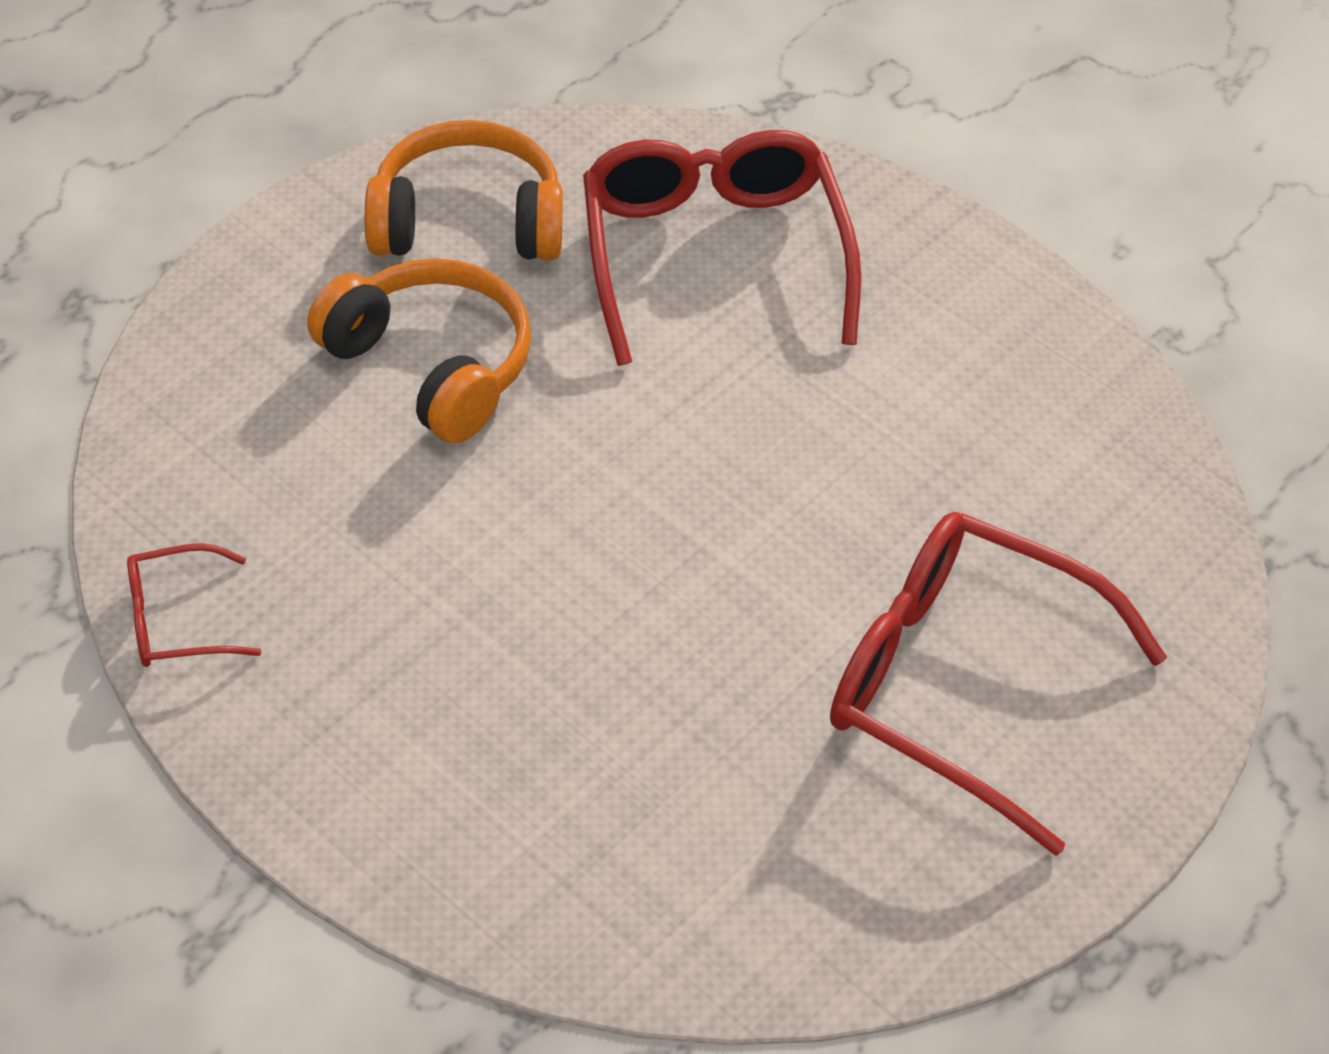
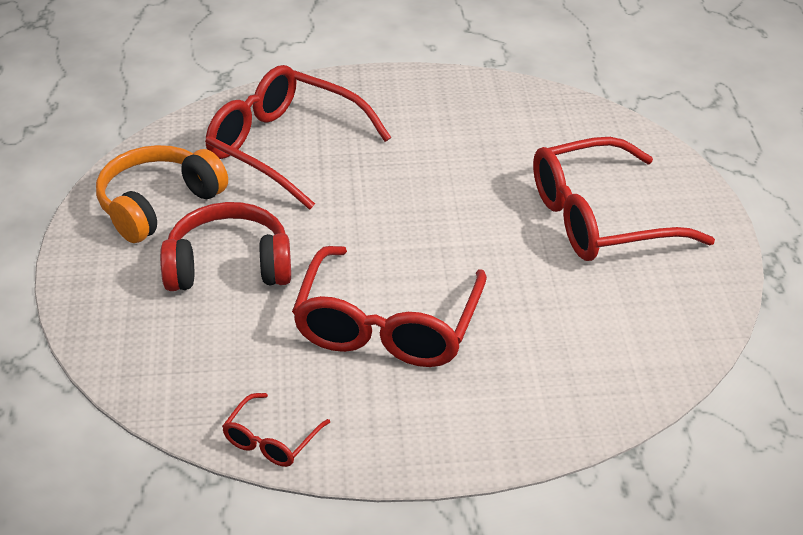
camera: 45 degrees left, 10 degrees down
orange headphones [307,258,532,443] -> red headphones [160,202,291,291]
none -> red glasses [292,246,487,367]

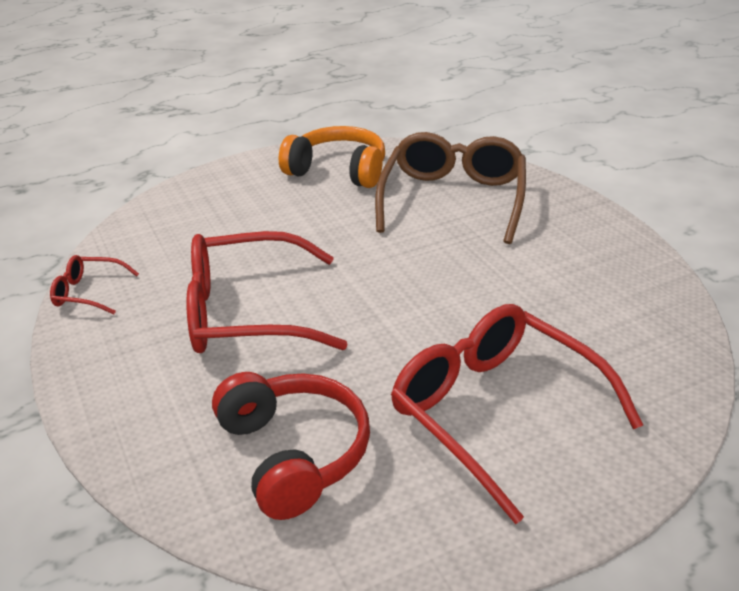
camera: 70 degrees right, 5 degrees down
red headphones [160,202,291,291] -> red headphones moved to [212,372,370,520]
red glasses [205,65,391,210] -> brown glasses [375,132,526,244]

